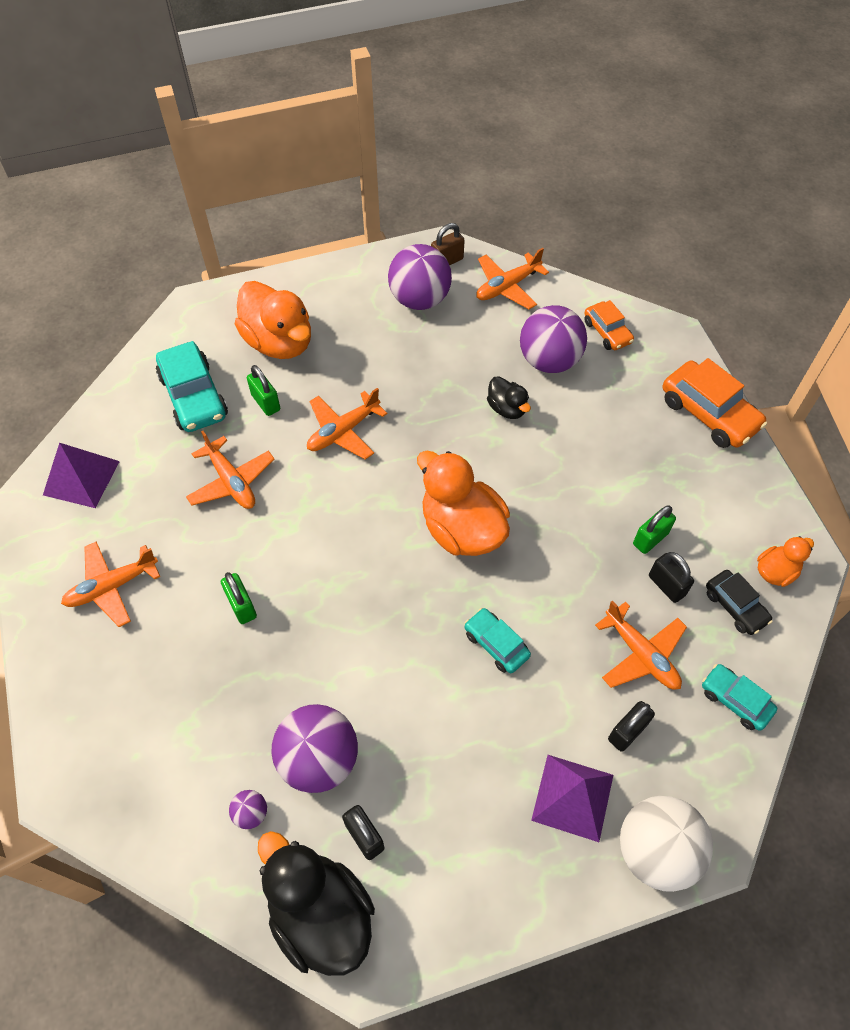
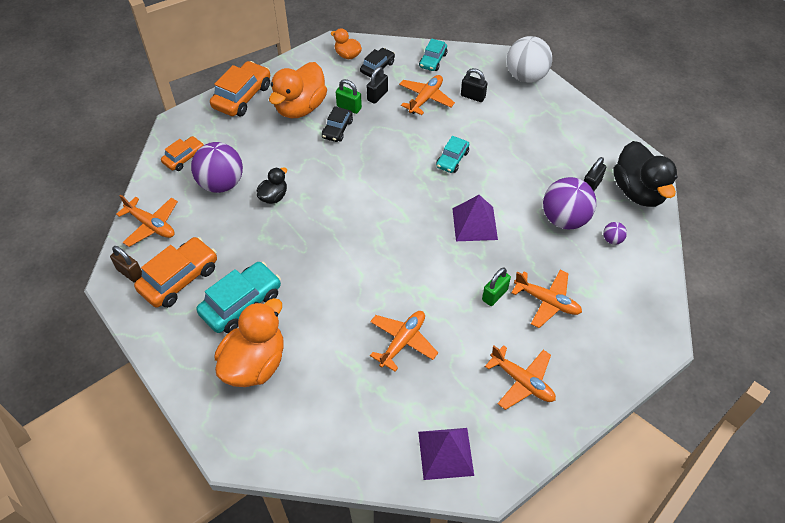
camera: 110 degrees left, 5 degrees down
turquoise car [156,341,228,432] -> turquoise car moved to [197,262,281,333]
green padlock [247,365,280,416] -> none
black duck [258,831,375,976] -> black duck turned 45 degrees counterclockwise [613,141,678,207]
orange plane [307,388,387,460] -> orange plane moved to [511,270,582,328]
purple ball [388,244,452,310] -> orange car [134,237,217,308]
orange duck [417,451,510,556] -> orange duck moved to [269,62,327,118]
purple pyramid [531,755,613,842] -> purple pyramid moved to [452,195,498,241]
none -> black car [322,106,353,142]

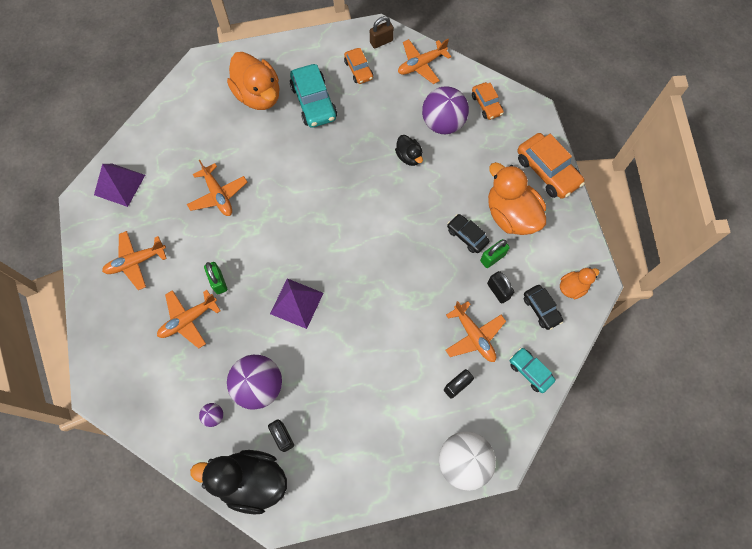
camera: 115 degrees right, 15 degrees up
orange car [134,237,217,308] -> orange car [344,48,373,84], size x0.59
turquoise car [436,136,469,173] -> none

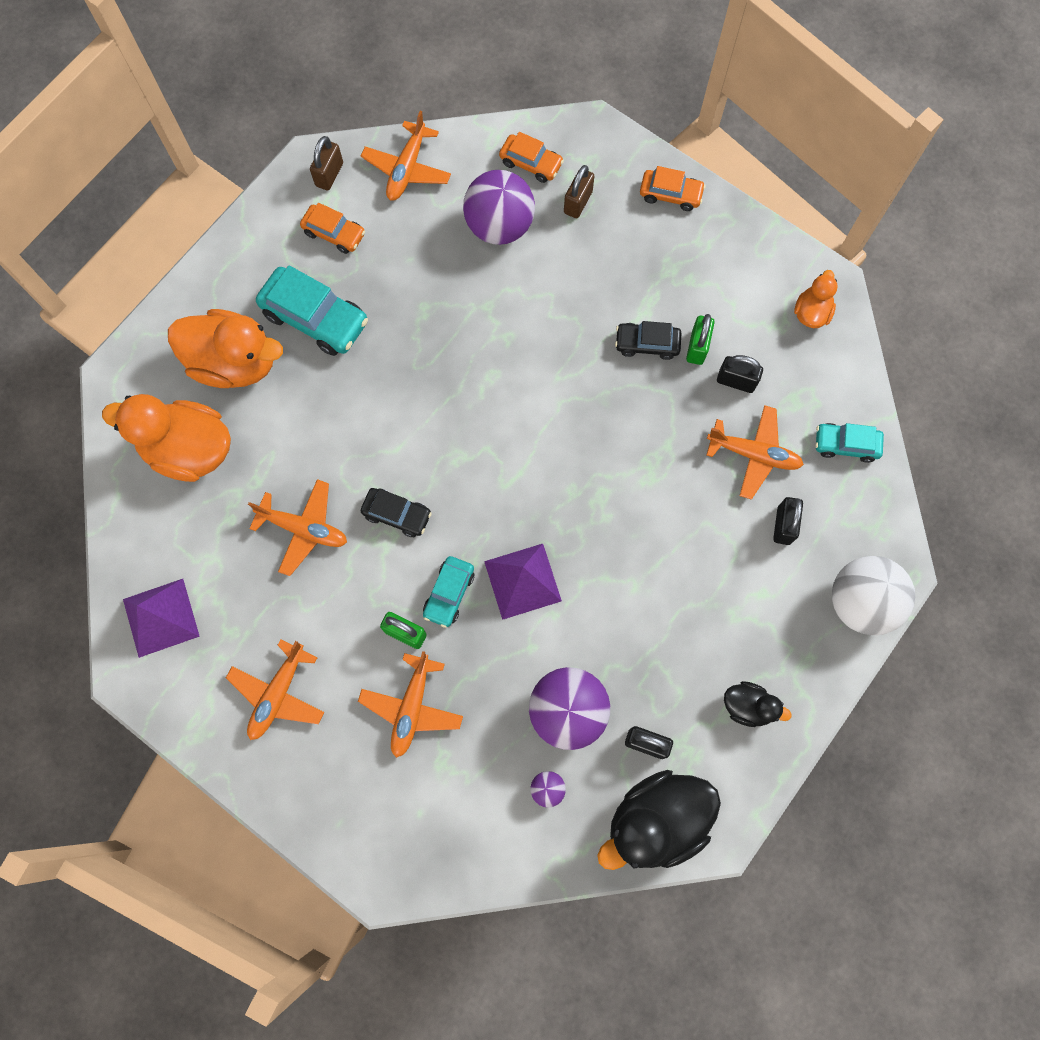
camera: 40 degrees left, 5 degrees up
black duck [395,135,423,166] -> black duck moved to [724,681,792,727]
orange duck [488,162,546,235] -> orange duck moved to [102,394,231,482]
orange car [518,133,585,199] -> orange car [640,166,706,211], size x0.59
black car [524,285,563,330] -> black car moved to [361,488,432,537]
none -> turquoise car [423,556,475,628]
none -> brown padlock [564,165,594,218]

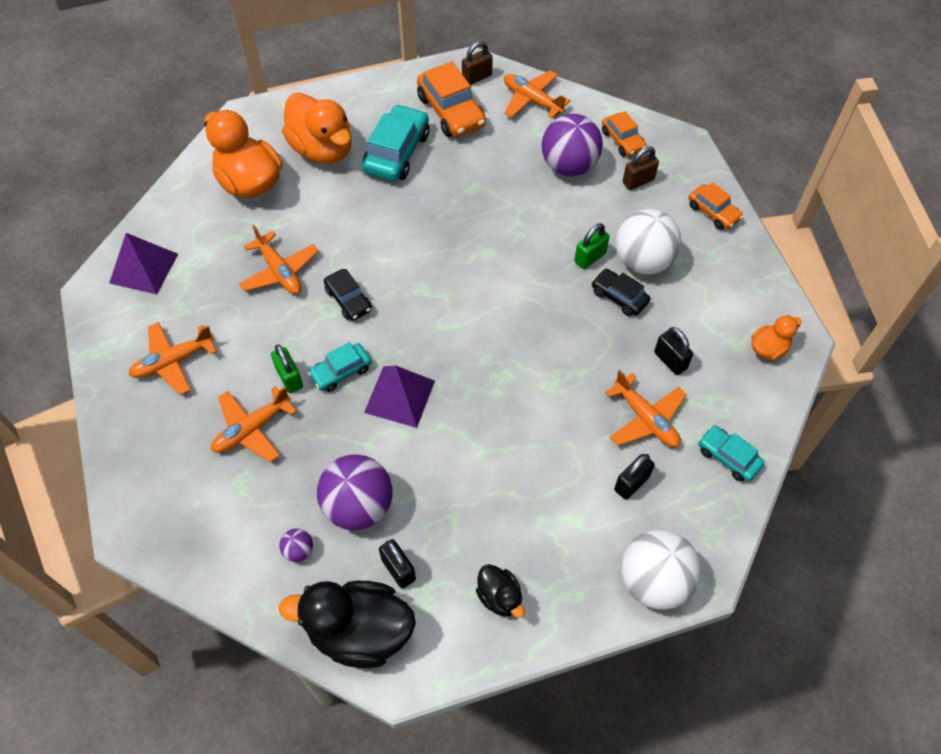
camera: 35 degrees right, 15 degrees down
turquoise car [256,265,368,356] -> turquoise car turned 135 degrees counterclockwise [362,104,429,181]
orange car [300,203,365,254] -> orange car [417,62,486,137], size x1.69
orange plane [361,111,451,201] -> orange plane turned 75 degrees clockwise [504,70,571,118]
green padlock [686,314,715,365] -> green padlock moved to [574,223,609,269]
none -> white ball [616,209,681,274]

